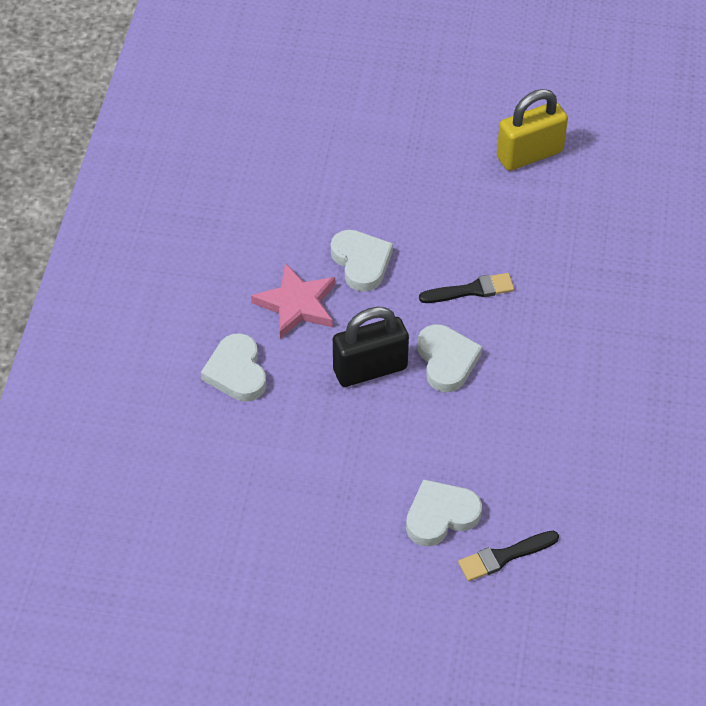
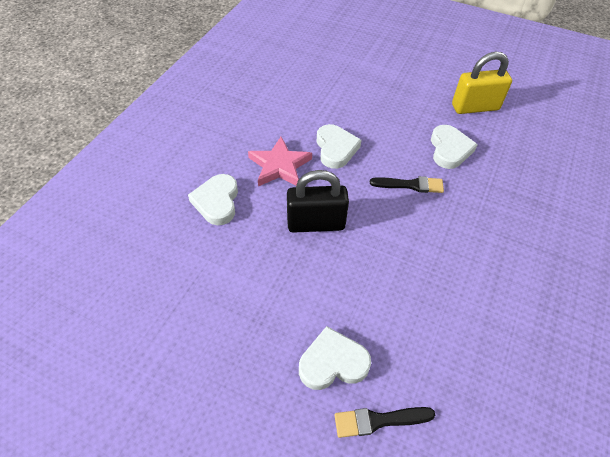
camera: 15 degrees right, 0 degrees up
white heart [418,324,482,392] -> white heart moved to [431,125,478,169]

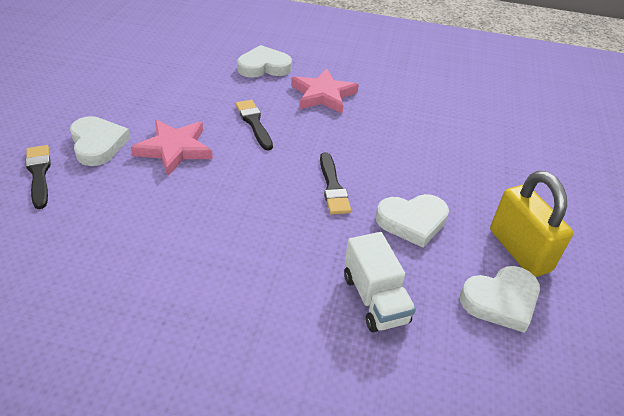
camera: 75 degrees right, 10 degrees down
black padlock [287,170,349,233] -> black brush [235,100,273,151]
white heart [316,124,362,169] -> white heart moved to [460,266,540,333]
none -> pink star [131,120,213,176]
none -> white truck [344,232,416,332]

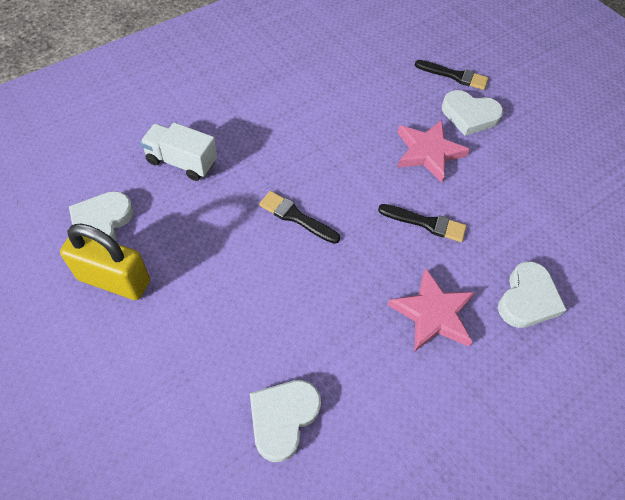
camera: 130 degrees right, 15 degrees up
white heart [376,194,449,247] -> white heart moved to [250,380,321,462]

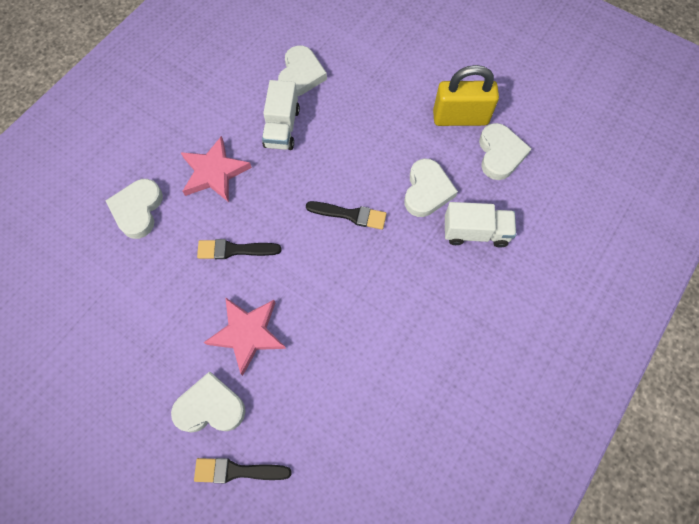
camera: 165 degrees right, 10 degrees up
none -> white truck [262,80,300,150]
none -> white heart [404,159,458,217]

